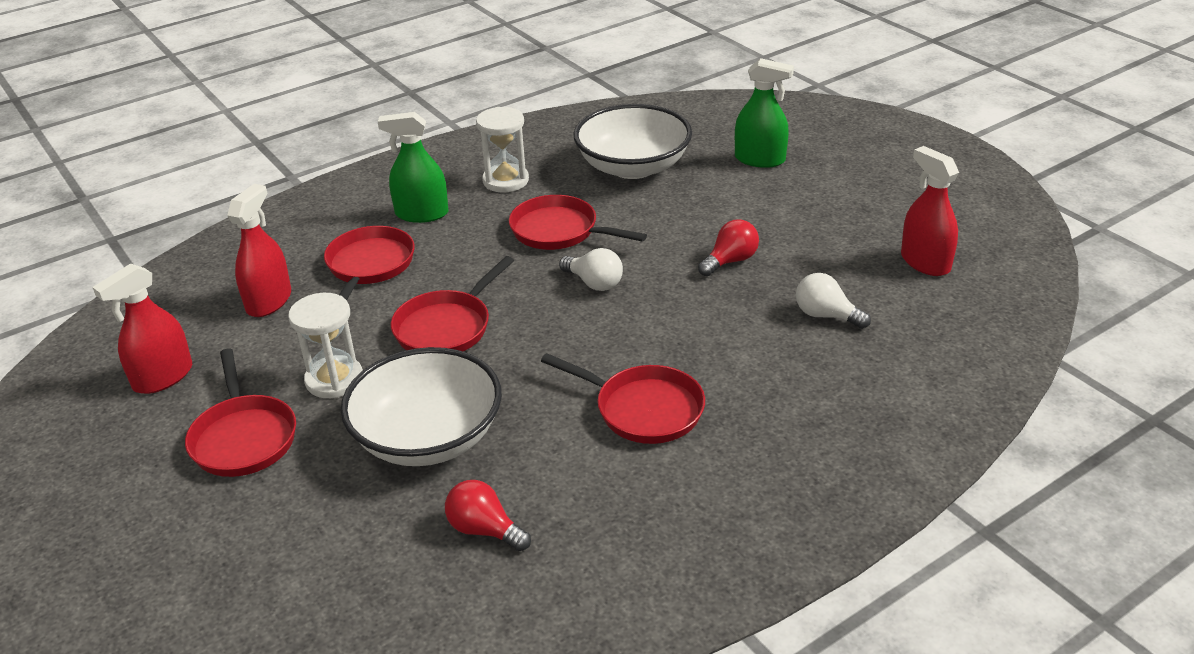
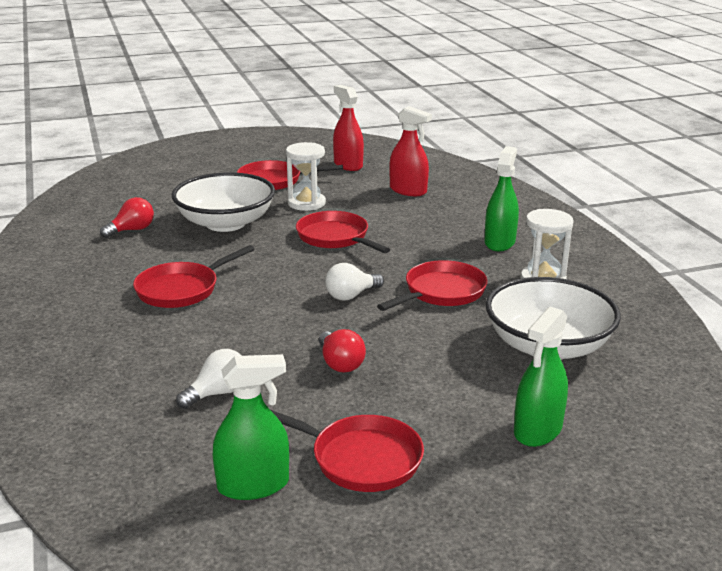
camera: 105 degrees right, 10 degrees down
red pan [324,226,415,300] -> red pan moved to [271,410,424,492]
red spray bottle [901,146,959,276] -> green spray bottle [213,354,289,500]

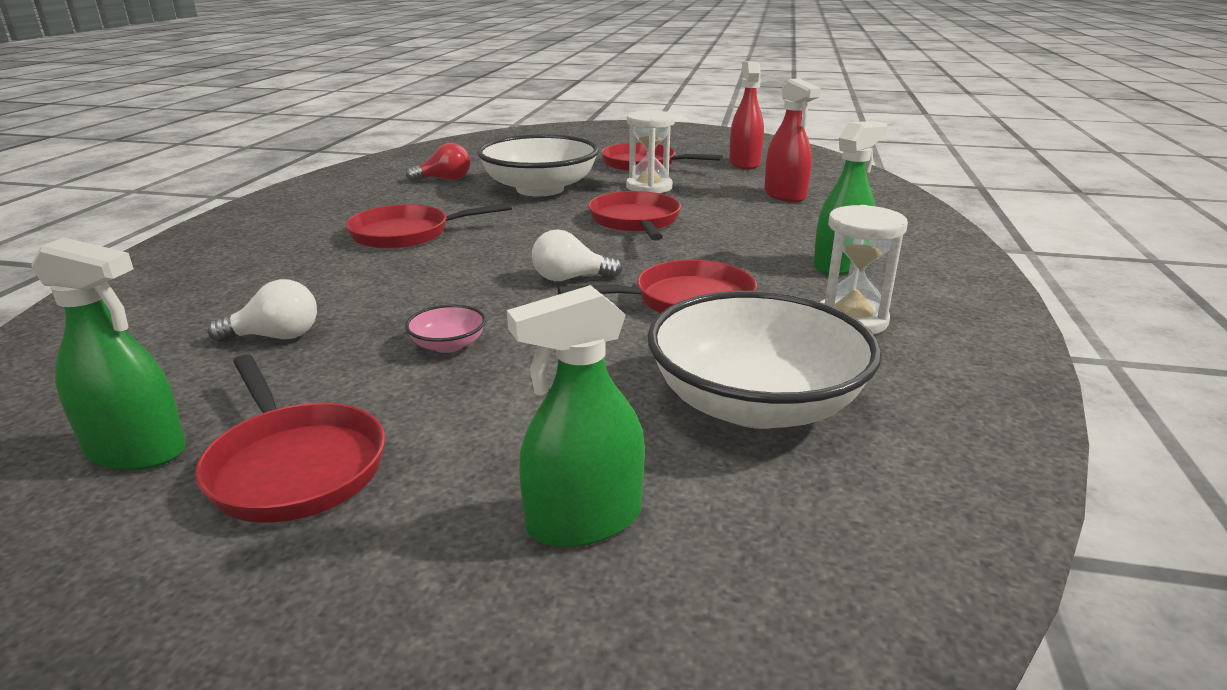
camera: 30 degrees right, 0 degrees up
red light bulb [319,329,366,373] -> pink bowl [405,304,486,353]

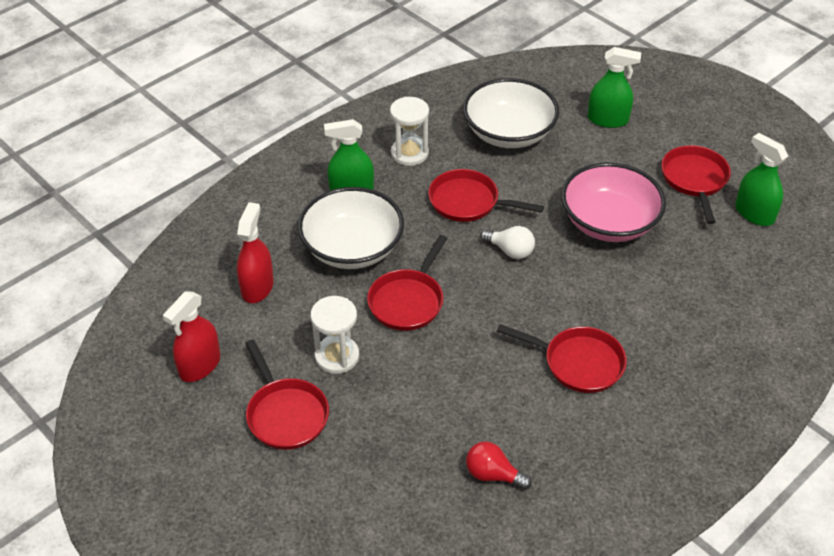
camera: 145 degrees left, 20 degrees up
white light bulb [208,279,317,342] -> none
pink bowl [405,304,486,353] -> pink bowl [561,163,666,242], size x2.45
white bowl [477,134,599,197] -> white bowl moved to [298,187,404,269]

